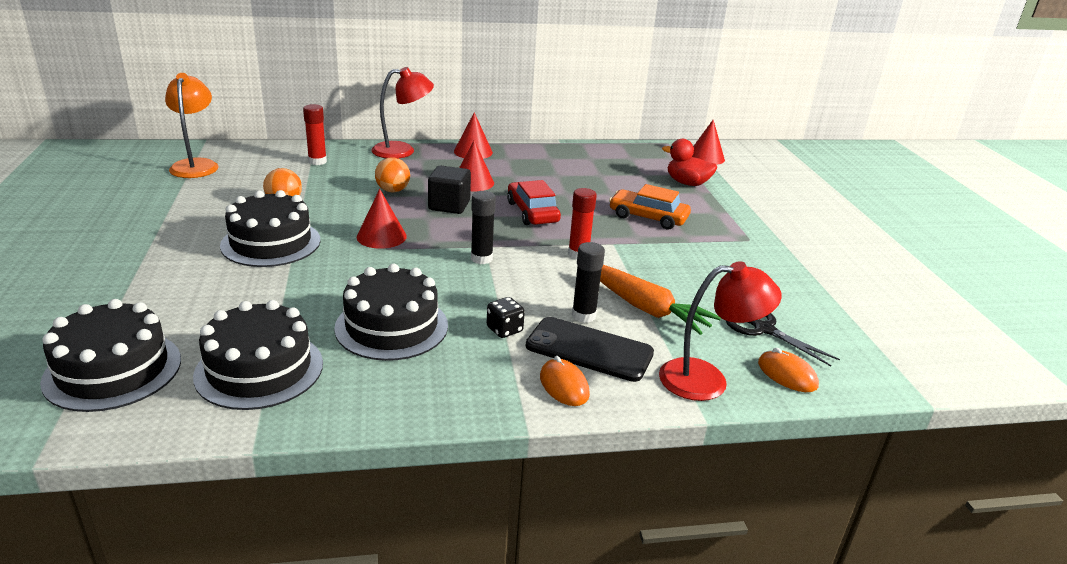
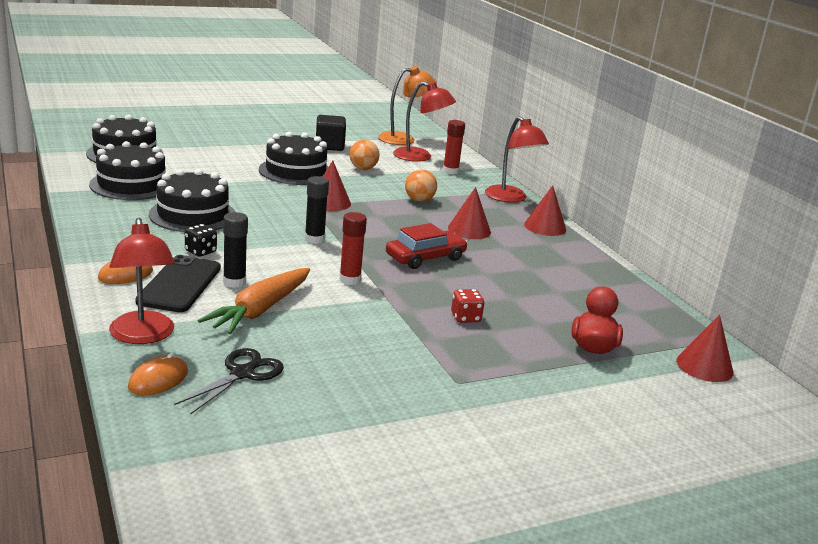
camera: 75 degrees right, 5 degrees down
black cube [428,165,471,214] -> black cube moved to [316,115,346,151]
orange car [609,184,691,230] -> red dice [451,289,485,323]
none -> red lamp [393,82,456,162]

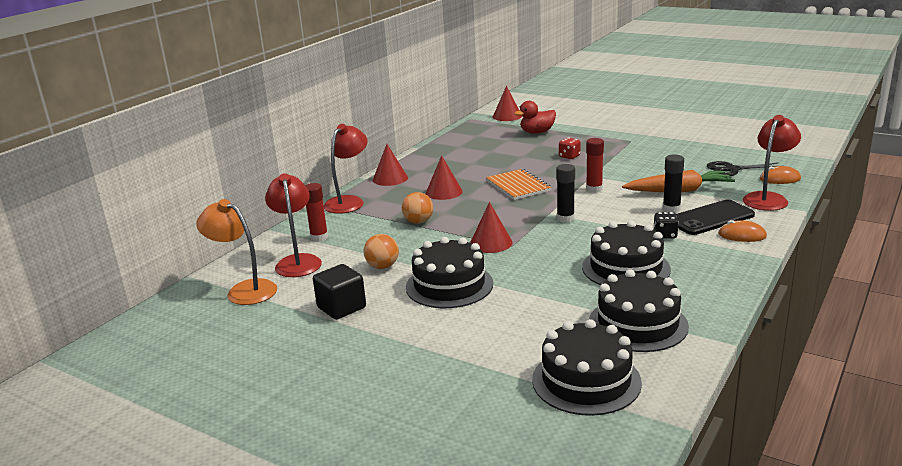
camera: 120 degrees left, 0 degrees up
red car [386,223,468,269] -> orange notebook [486,169,552,200]

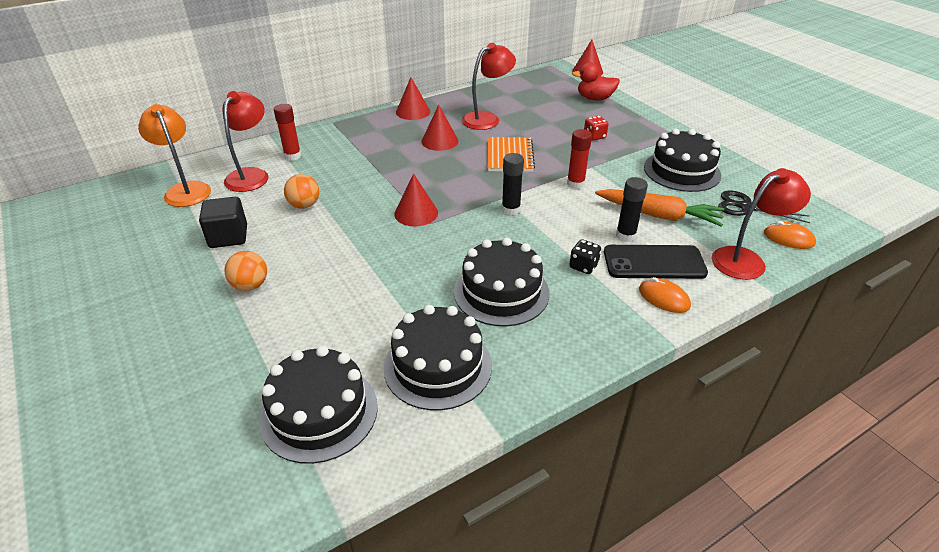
camera: 25 degrees right, 15 degrees up
red lamp [324,124,368,214] -> red lamp moved to [462,43,516,130]
orange ball [402,192,433,224] -> orange ball moved to [225,251,267,291]
black cake [406,237,493,308] -> black cake moved to [644,129,721,192]

